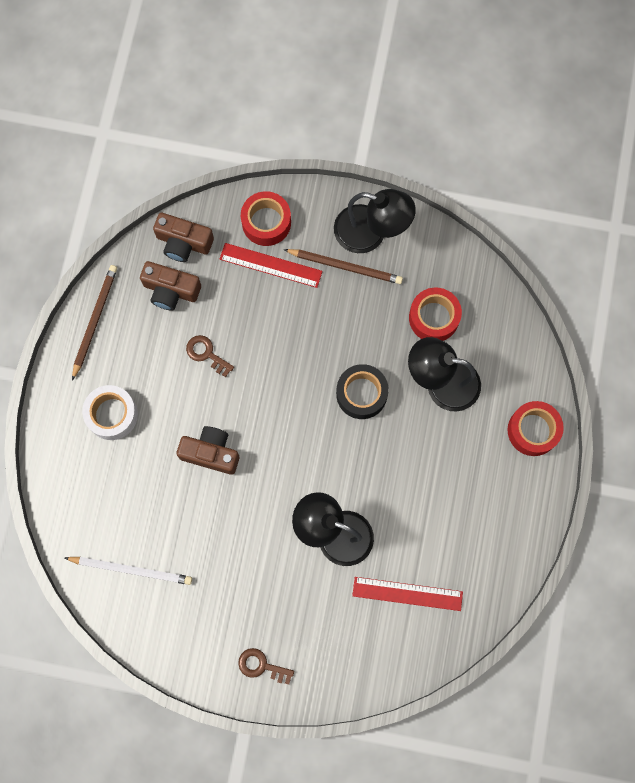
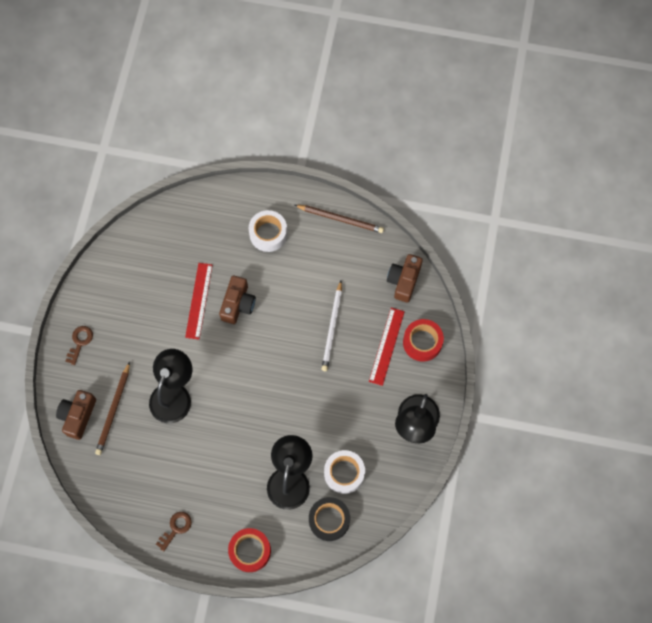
camera: 90 degrees right, 5 degrees down
white pencil [65,557,192,585] -> white pencil moved to [322,281,342,371]
brown camera [140,261,201,311] -> brown camera moved to [56,390,96,440]
brown key [186,335,234,377] -> brown key moved to [156,512,192,551]
brown pencil [283,249,403,284] -> brown pencil moved to [95,362,130,455]
black tape [336,364,389,419] -> black tape moved to [309,497,350,541]
red ruler [352,577,463,611] -> red ruler moved to [185,263,213,340]
red tape [409,288,462,341] -> white tape [324,450,365,494]

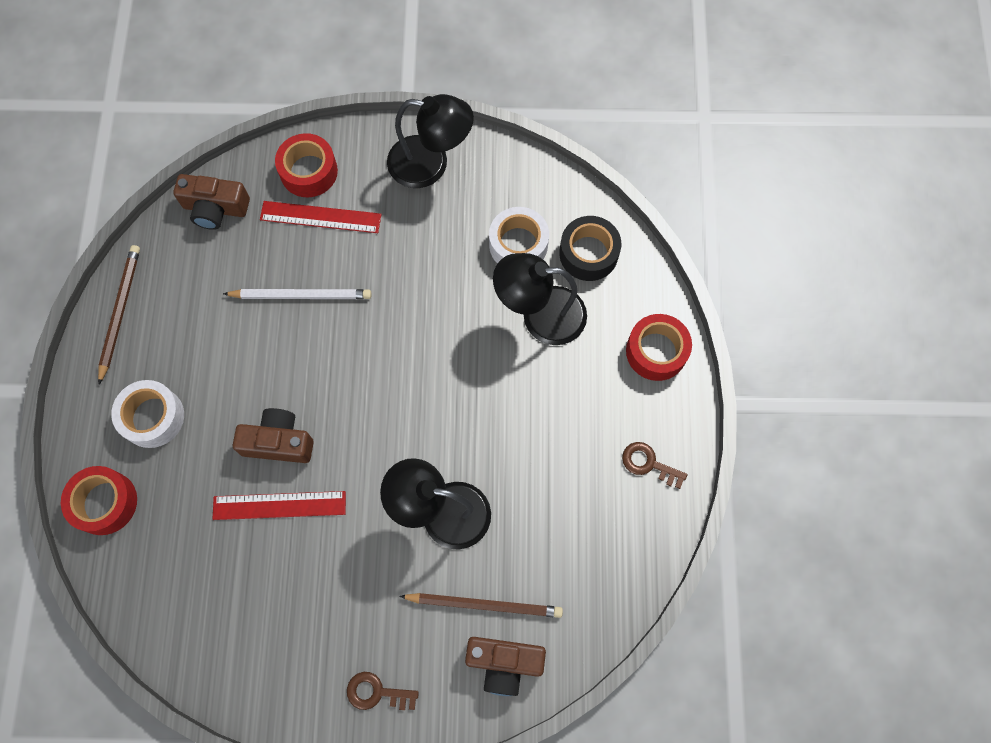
camera: 100 degrees left, 0 degrees up
none -> red tape [61,466,137,535]

